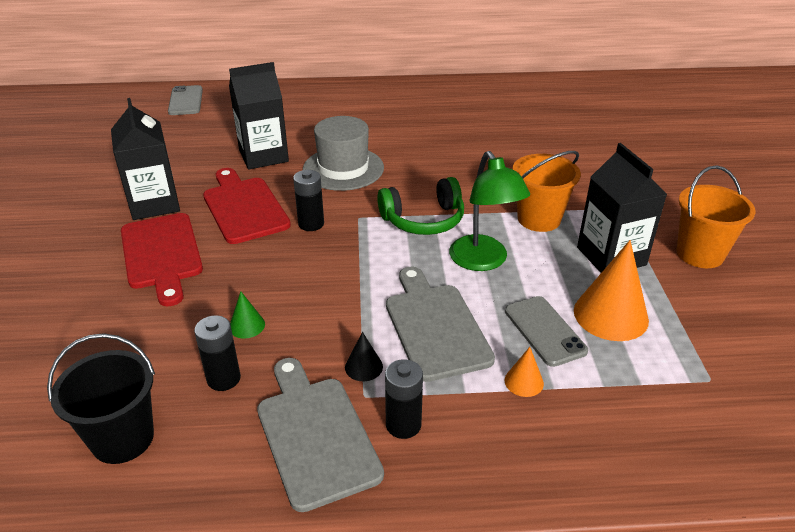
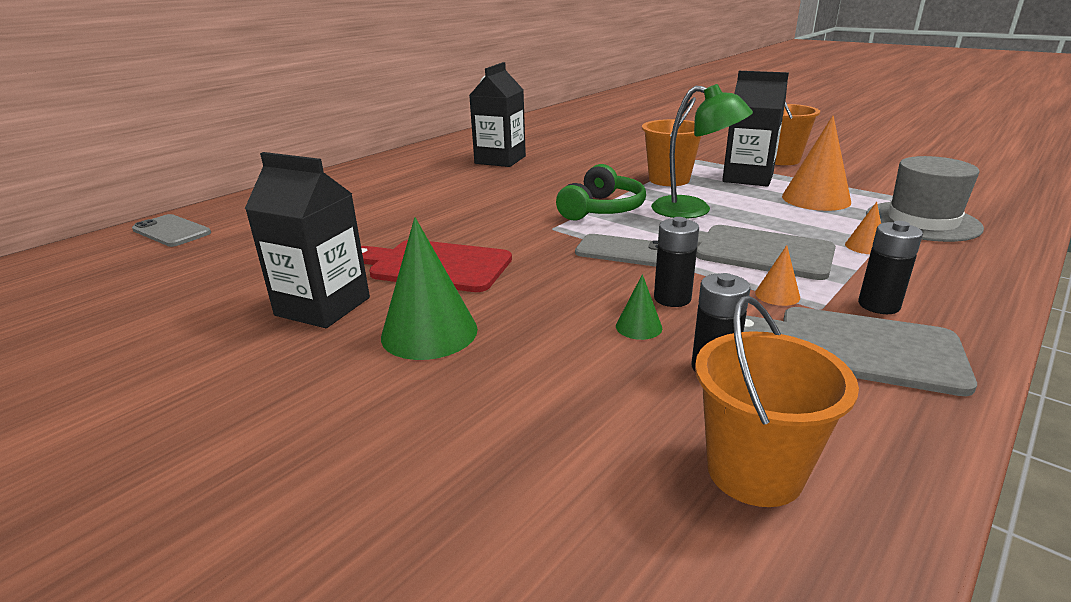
camera: 45 degrees left, 10 degrees down
black bucket [47,333,155,464] -> orange bucket [695,296,859,507]
red cutting board [121,213,203,307] -> green cone [381,217,478,360]
black carton [229,62,289,170] -> black carton moved to [469,62,526,167]
black battery [293,170,324,231] -> black battery moved to [654,217,699,307]
grey hat [303,116,384,191] -> grey hat moved to [866,156,984,242]
black cone [345,332,383,381] -> orange cone [755,245,800,306]
grey phone [505,296,588,367] -> grey phone moved to [575,234,658,267]

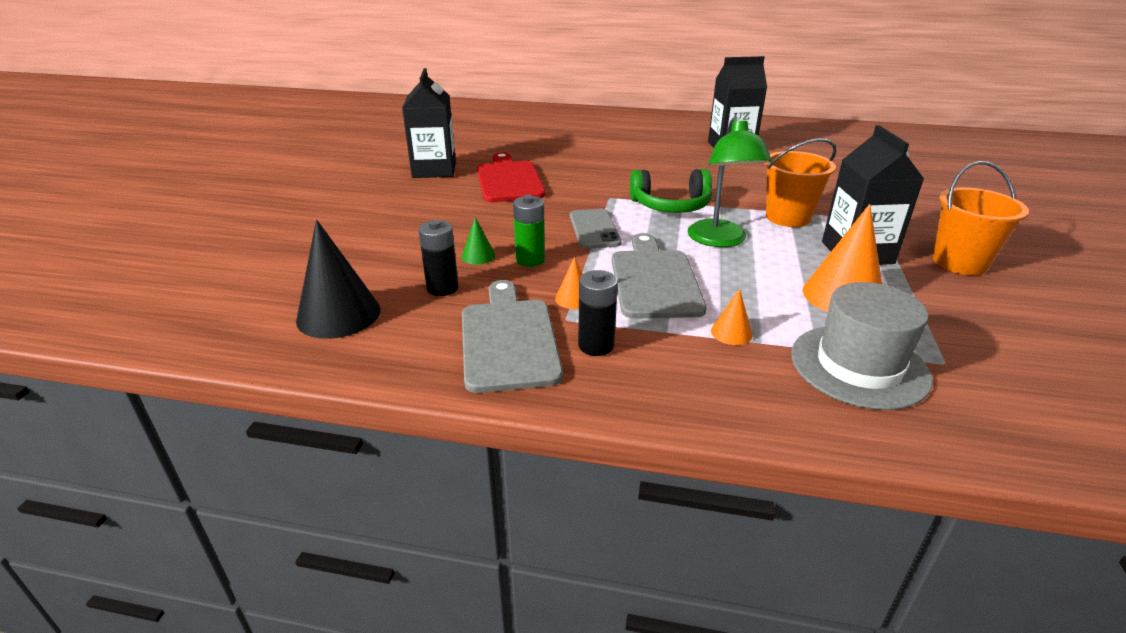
camera: 60 degrees right, 5 degrees up
grey phone [132,214,211,247] -> none
green cone [381,217,478,360] -> none
black battery [654,217,699,307] -> green battery [513,195,545,267]
orange bucket [695,296,859,507] -> black cone [296,220,381,339]

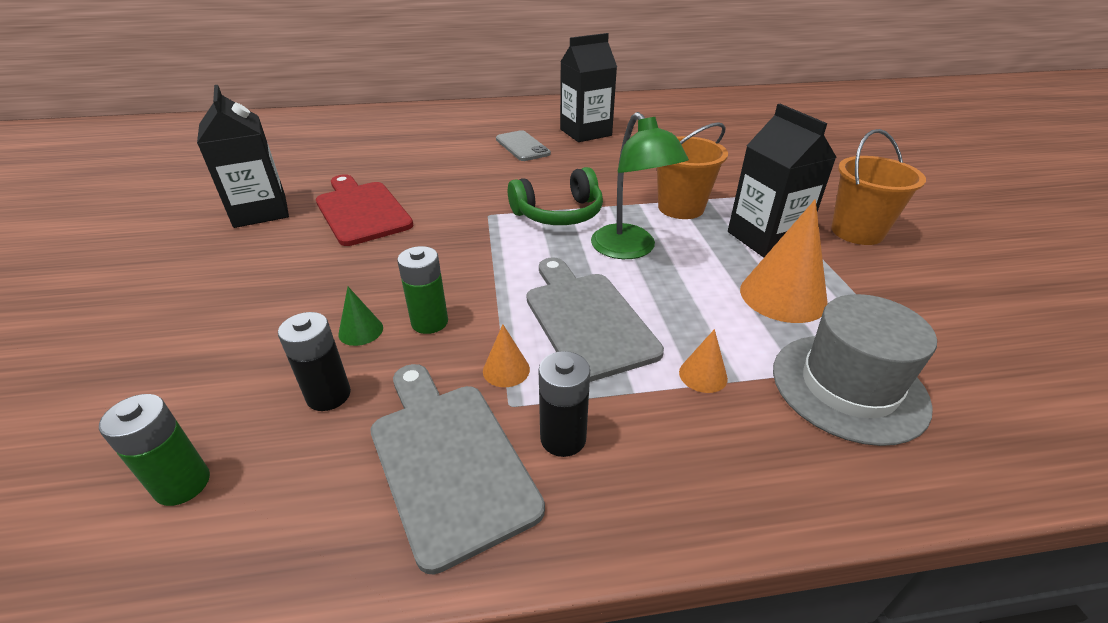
camera: 20 degrees left, 5 degrees up
black cone [296,220,381,339] -> green battery [99,394,210,506]
grey phone [570,209,622,249] -> grey phone moved to [496,130,551,161]

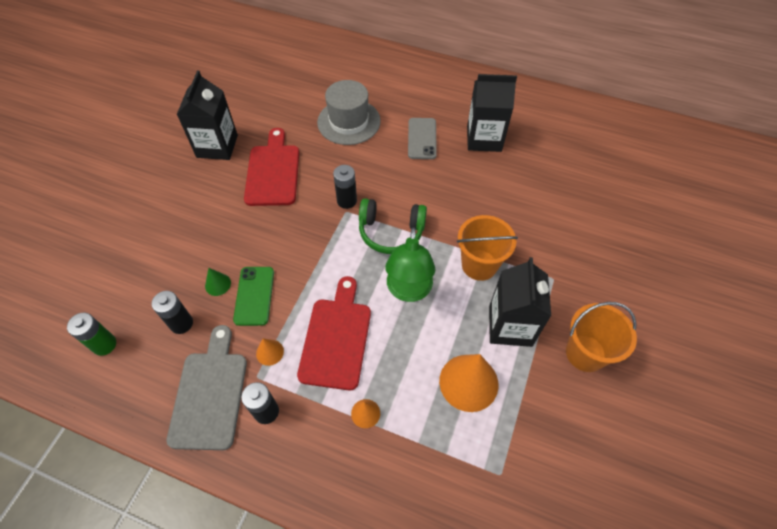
camera: 30 degrees right, 20 degrees up
green battery [397,246,448,334] -> green phone [233,267,274,326]
grey cutting board [527,257,664,382] -> red cutting board [297,276,371,390]
grey hat [773,294,937,446] -> grey hat moved to [317,80,381,145]
none -> black battery [333,165,357,209]

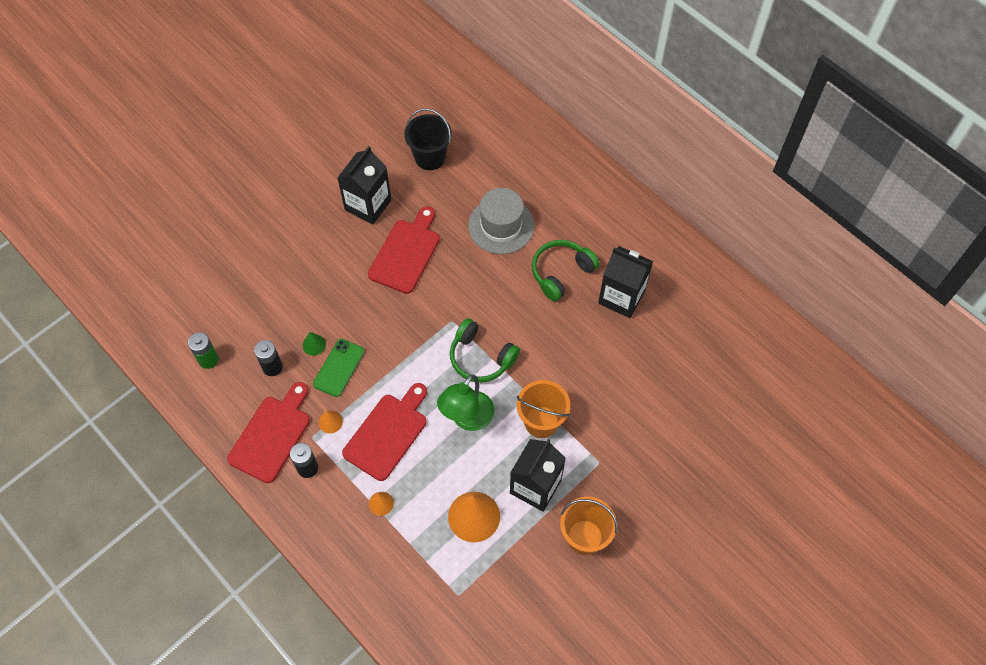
camera: 25 degrees right, 5 degrees up
grey cutting board [166,325,247,450] -> red cutting board [227,382,310,483]
black battery [333,165,357,209] -> none
grey phone [408,118,437,159] -> green headphones [532,240,599,301]
none -> black bucket [404,108,452,170]

